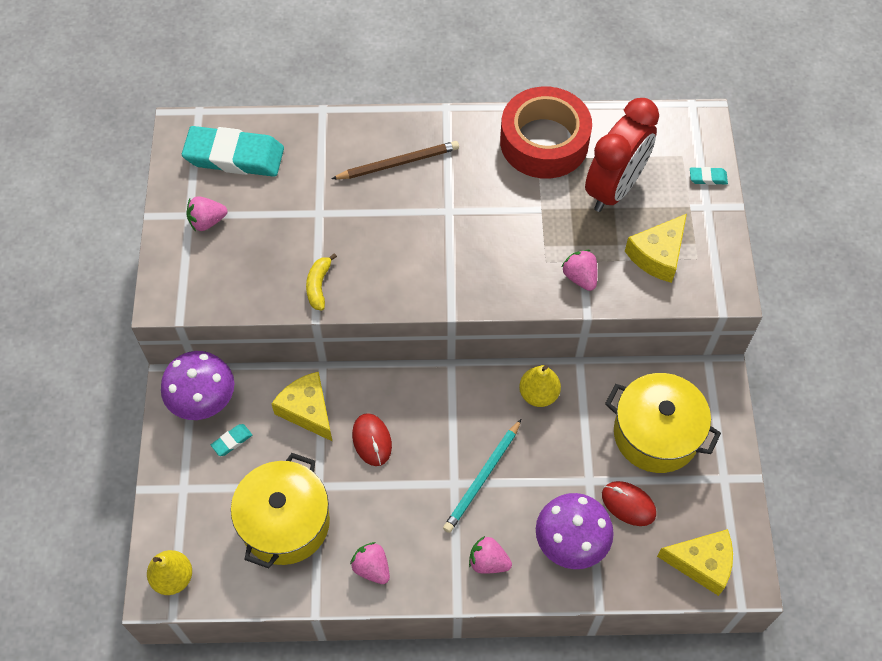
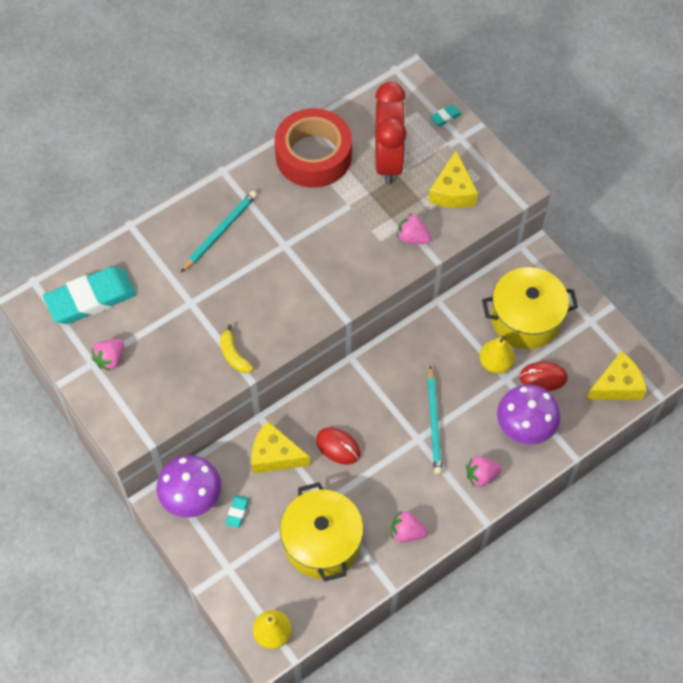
camera: 35 degrees left, 0 degrees up
brown pencil [332,141,459,179] -> turquoise pencil [181,191,257,272]
yellow pear [519,365,561,407] -> yellow pear moved to [480,336,515,374]

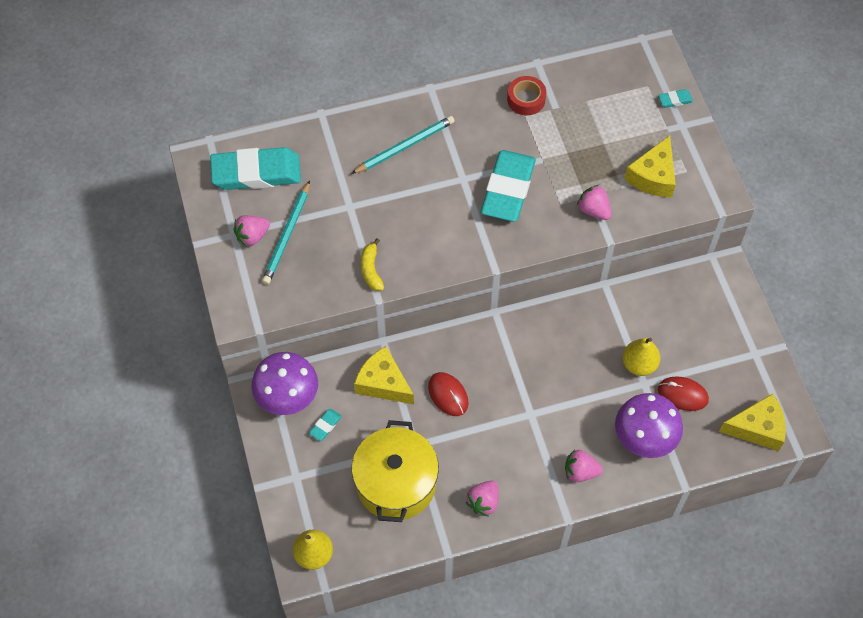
camera: 20 degrees right, 0 degrees up
red tape [275,108,352,188] -> red tape [507,76,546,115], size x0.48
red clock [375,82,407,185] -> none
pink strawberry [392,511,427,542] -> pink strawberry turned 90 degrees counterclockwise [465,480,499,517]
turquoise pencil [428,365,442,475] -> turquoise pencil moved to [262,181,310,285]
yellow pot [482,267,578,349] -> none
none -> turquoise eraser [481,150,536,222]

